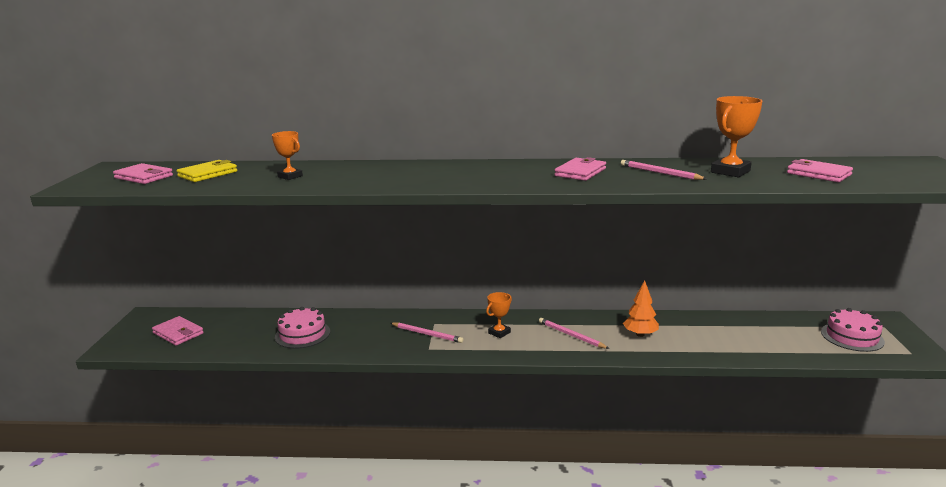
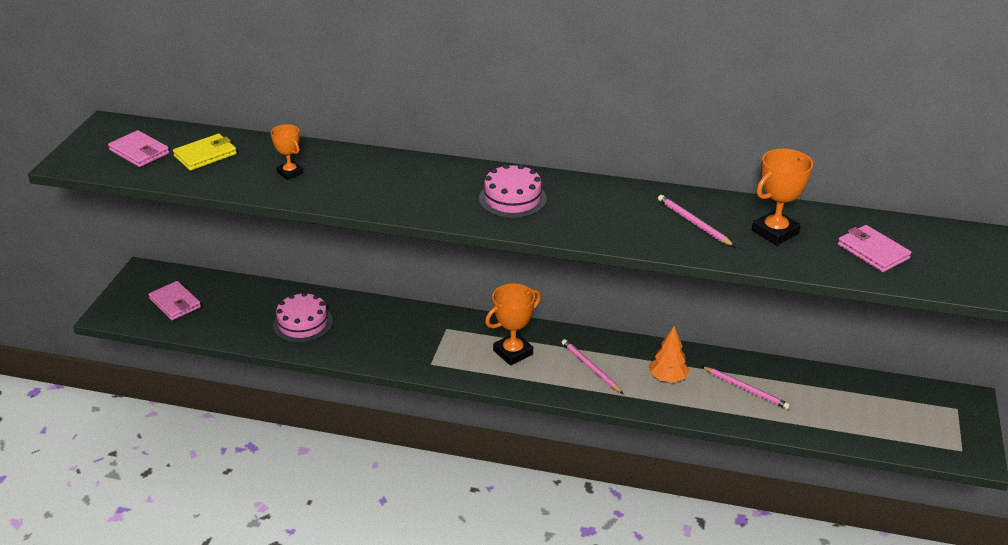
camera: 10 degrees right, 15 degrees up
pink pencil [391,322,464,343] -> pink pencil moved to [701,366,790,409]
orange trophy [486,292,512,338] -> orange trophy [485,283,541,366], size x1.61
pink wallet [554,157,606,181] -> none
pink cake [821,308,885,352] -> pink cake moved to [479,164,547,218]

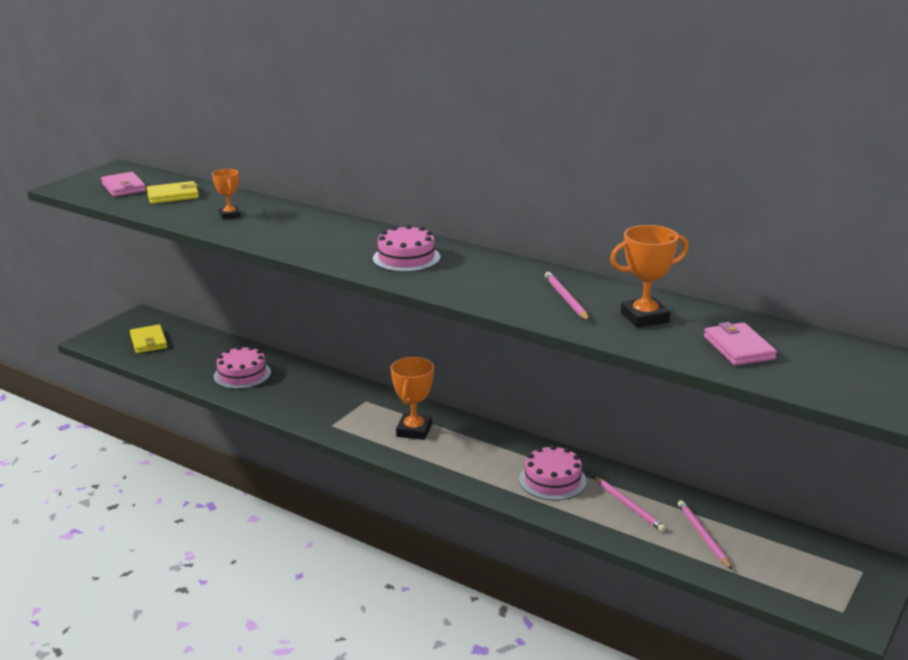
camera: 20 degrees right, 10 degrees down
pink wallet [148,281,201,320] -> yellow wallet [130,324,167,353]
orange trophy [485,283,541,366] -> orange trophy turned 60 degrees counterclockwise [391,357,434,440]
pink pencil [561,339,623,394] -> pink pencil moved to [678,500,732,570]
orange tree [650,326,689,383] -> pink cake [519,445,587,500]

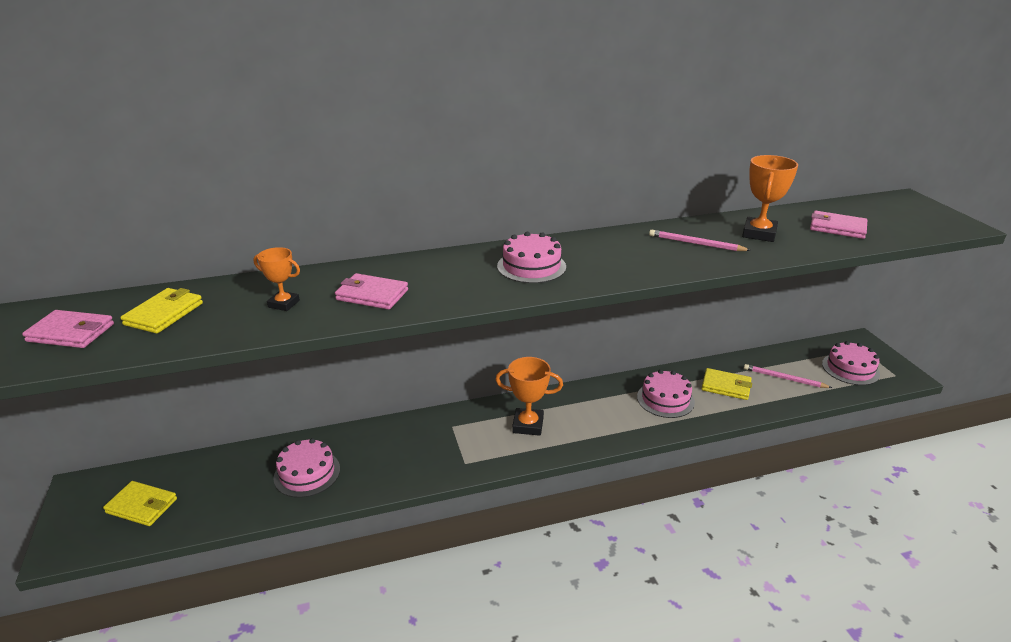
camera: 50 degrees left, 5 degrees up
orange trophy [391,357,434,440] -> orange trophy turned 45 degrees counterclockwise [495,357,563,436]
pink pencil [593,476,666,532] -> yellow wallet [701,368,752,400]
none -> pink wallet [335,273,408,310]
none -> pink cake [822,341,880,385]

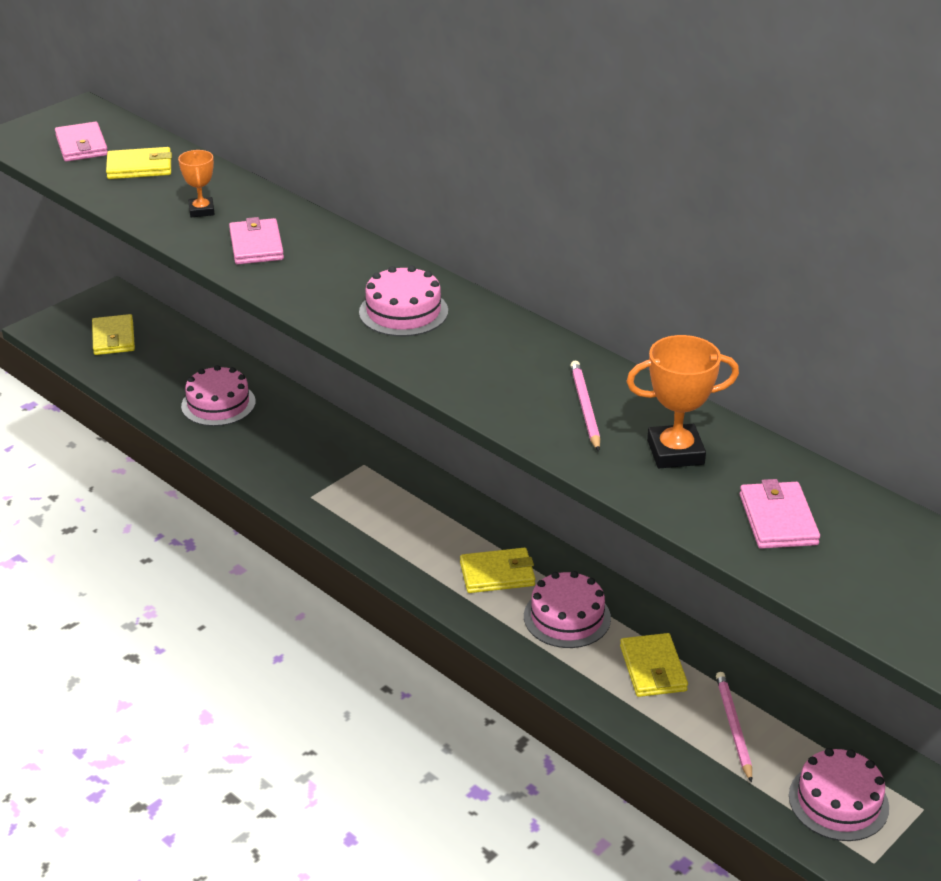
camera: 60 degrees right, 5 degrees up
orange trophy [495,357,563,436] -> none
none -> yellow wallet [460,548,535,593]

